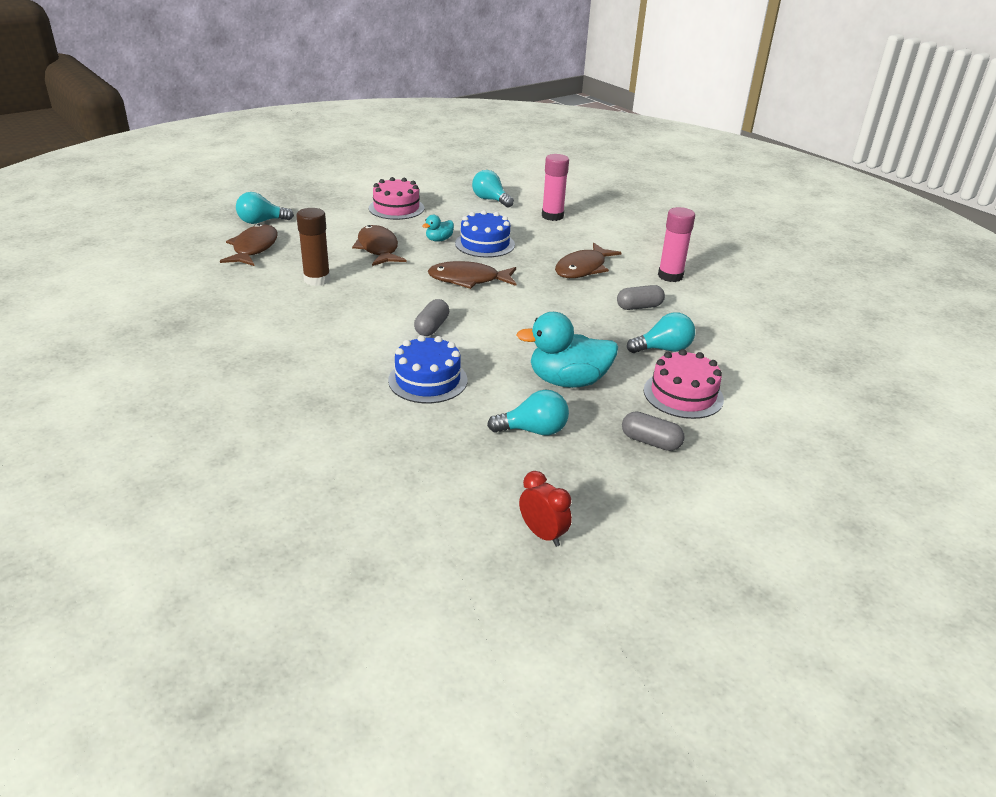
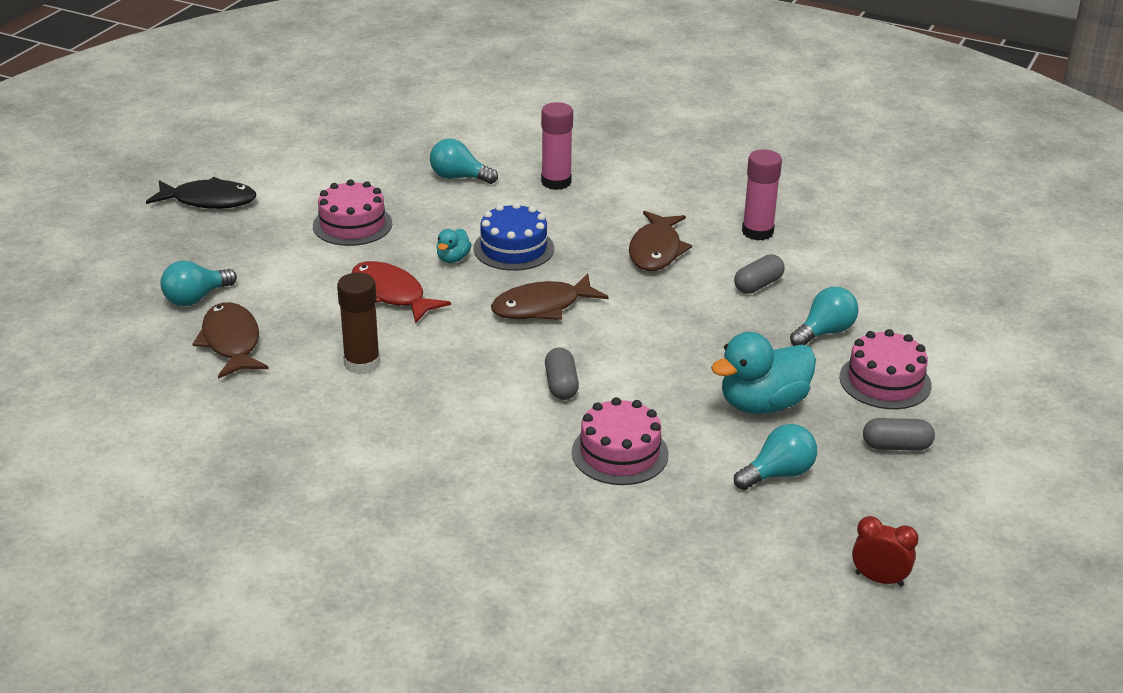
camera: 25 degrees left, 0 degrees up
brown fish [352,225,407,266] -> red fish [352,261,451,324]
blue cake [388,335,467,403] -> pink cake [572,397,669,485]
none -> black fish [146,177,256,209]

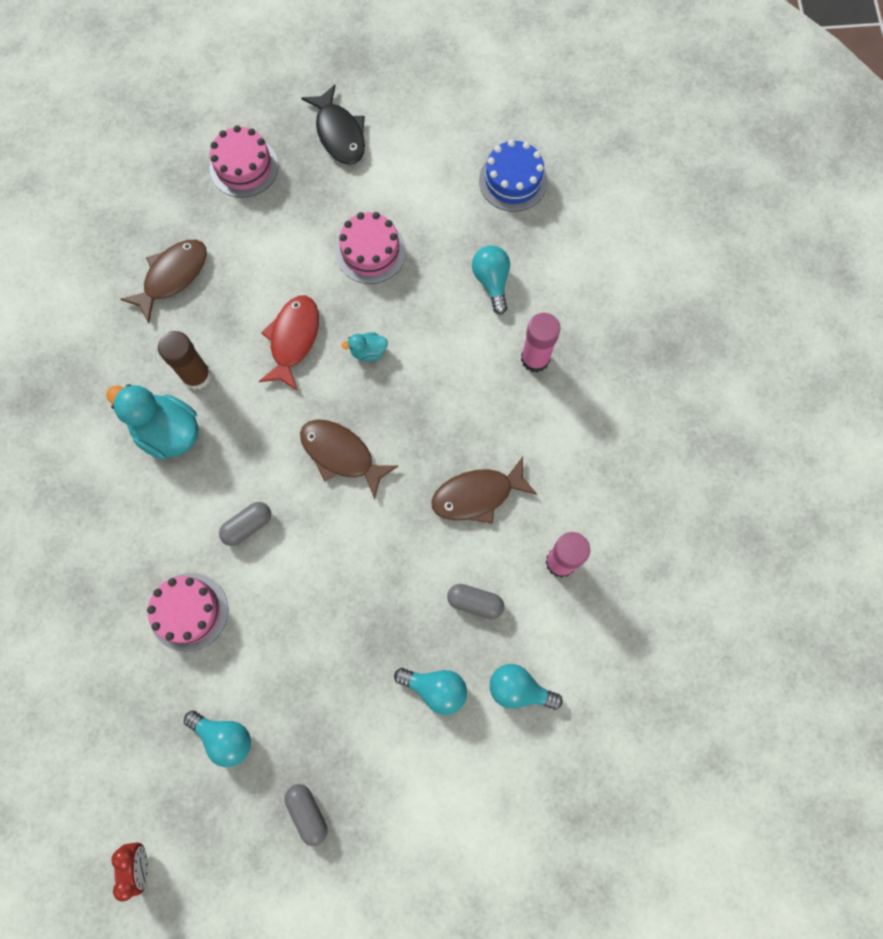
camera: 60 degrees right, 40 degrees up
turquoise light bulb [161,260,237,306] -> turquoise light bulb moved to [490,664,563,710]
blue cake [473,202,554,271] -> blue cake moved to [479,140,548,212]
turquoise duck [711,332,816,414] -> turquoise duck moved to [106,384,199,460]
pink cake [839,329,932,409] -> pink cake moved to [210,125,278,198]

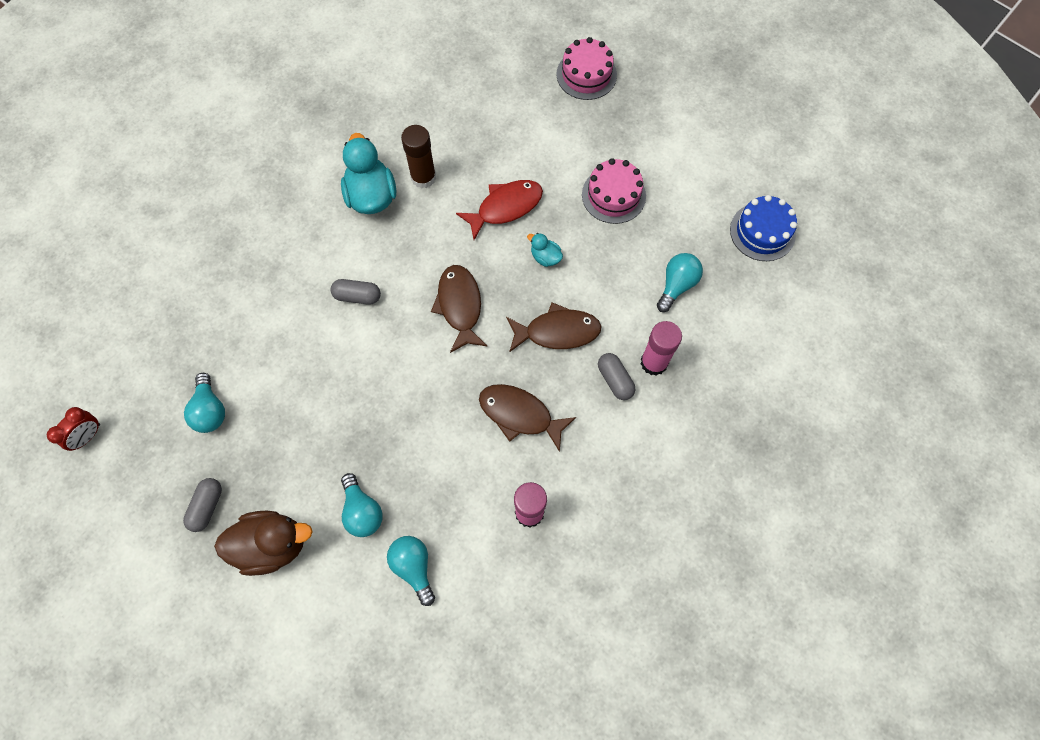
camera: 45 degrees right, 5 degrees down
brown fish [120,240,207,323] -> brown fish moved to [506,302,602,352]
pink cake [147,573,228,652] -> none
black fish [301,84,365,165] -> none
grey capsule [447,584,504,619] -> grey capsule moved to [598,353,635,400]
none -> brown duck [214,511,313,576]

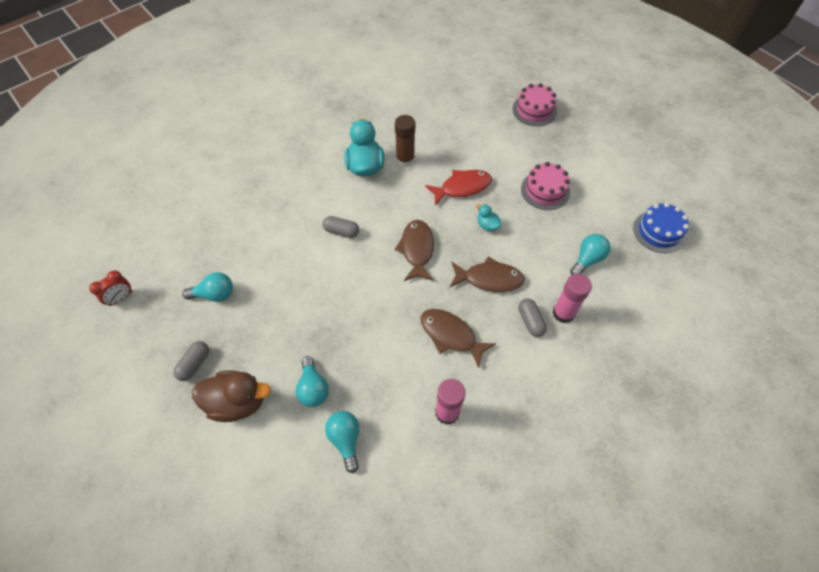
camera: 10 degrees right, 10 degrees down
turquoise light bulb [184,373,225,433] -> turquoise light bulb turned 90 degrees counterclockwise [182,272,233,302]

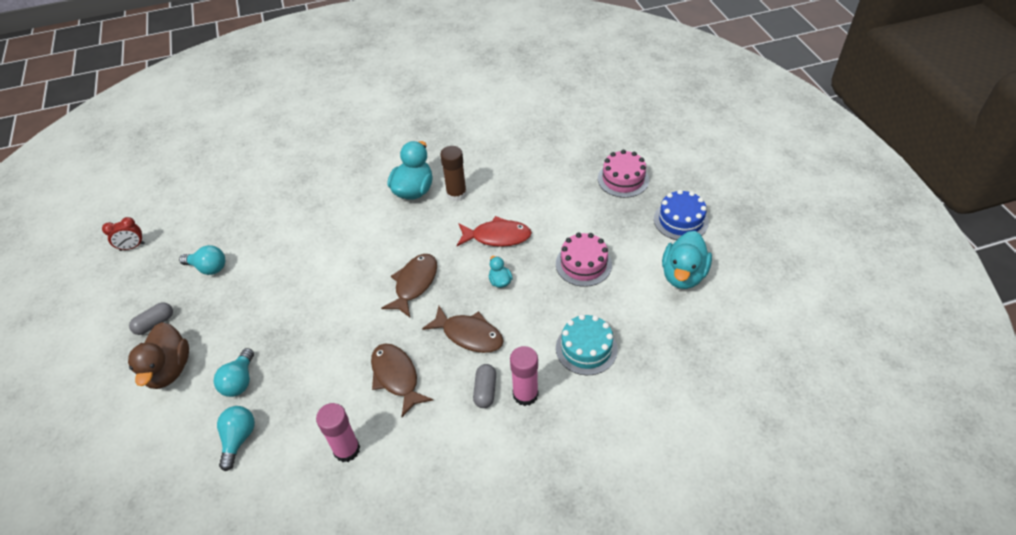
camera: 25 degrees right, 10 degrees down
brown duck [192,371,271,422] -> brown duck turned 60 degrees clockwise [128,322,189,389]
grey capsule [323,216,359,238] -> none
turquoise light bulb [570,234,610,275] -> turquoise cake [556,314,618,375]
blue cake [633,203,689,253] -> blue cake moved to [654,190,709,240]
none -> turquoise duck [662,231,712,289]

